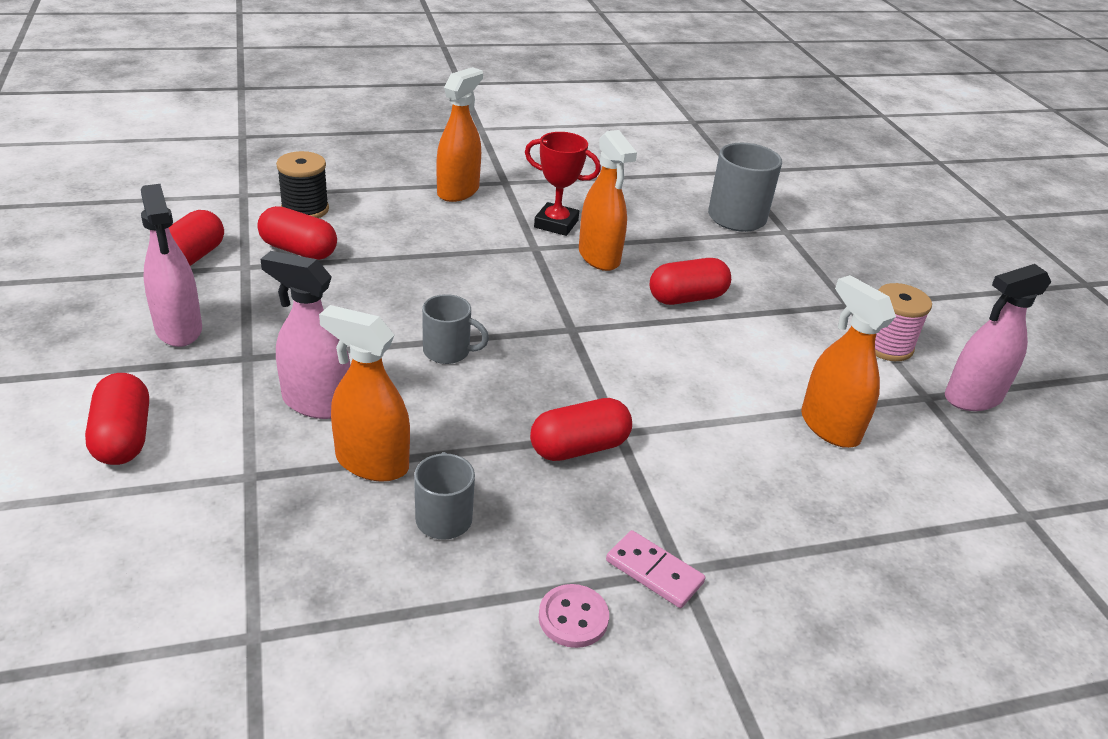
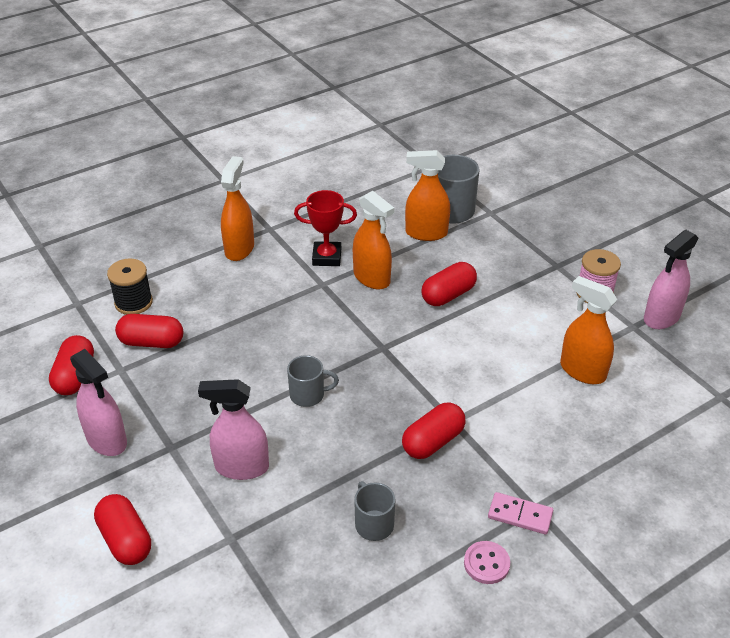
camera: 15 degrees left, 5 degrees up
orange spray bottle [319,305,410,482] -> orange spray bottle moved to [405,150,450,241]

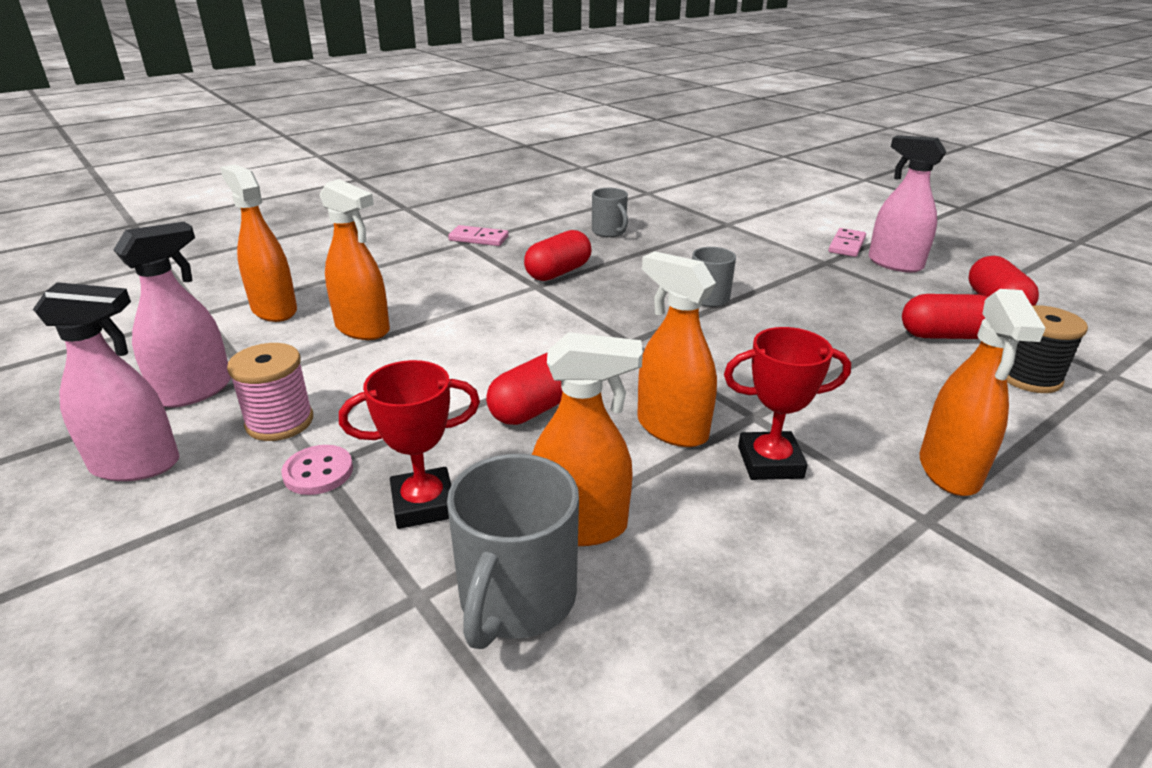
camera: 175 degrees right, 10 degrees down
red capsule [94,494,151,565] -> none
pink spray bottle [198,379,269,480] -> pink spray bottle moved to [33,282,180,481]
pink button [464,541,510,584] -> pink button moved to [281,445,353,495]
none -> orange spray bottle [220,165,297,322]
none -> red trophy [339,360,480,529]
none -> pink domino [829,228,866,257]

